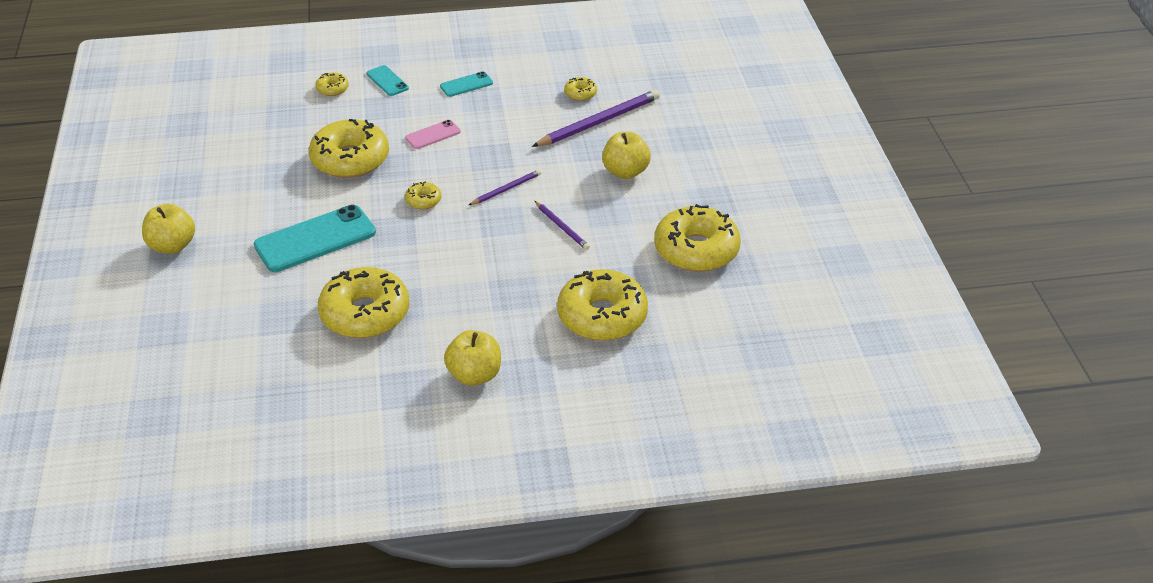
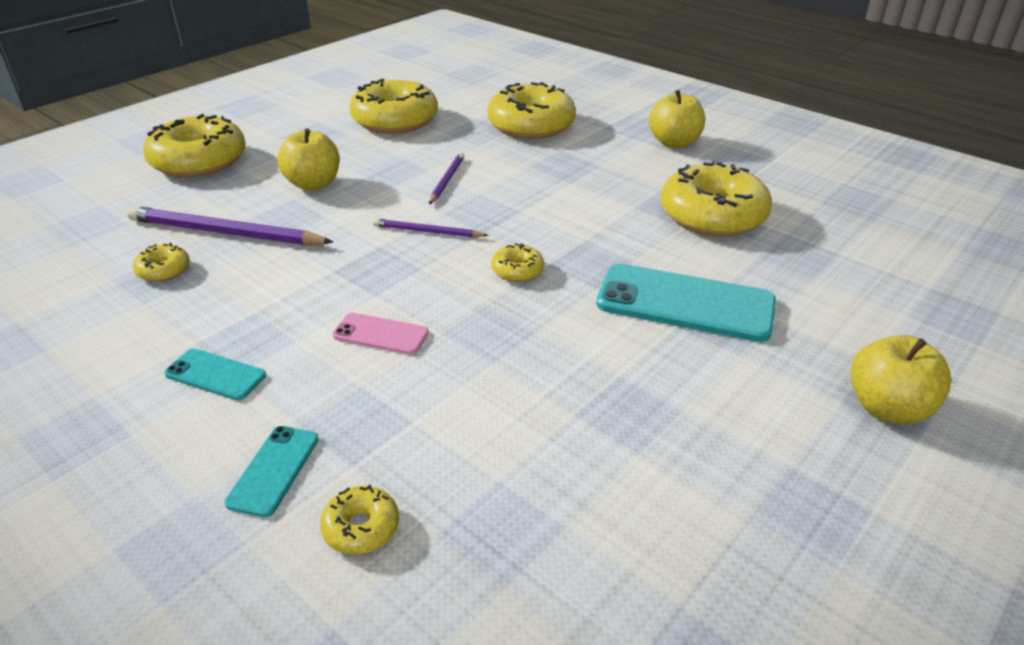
camera: 130 degrees left, 5 degrees down
yellow donut [309,119,389,178] -> yellow donut moved to [143,114,246,177]

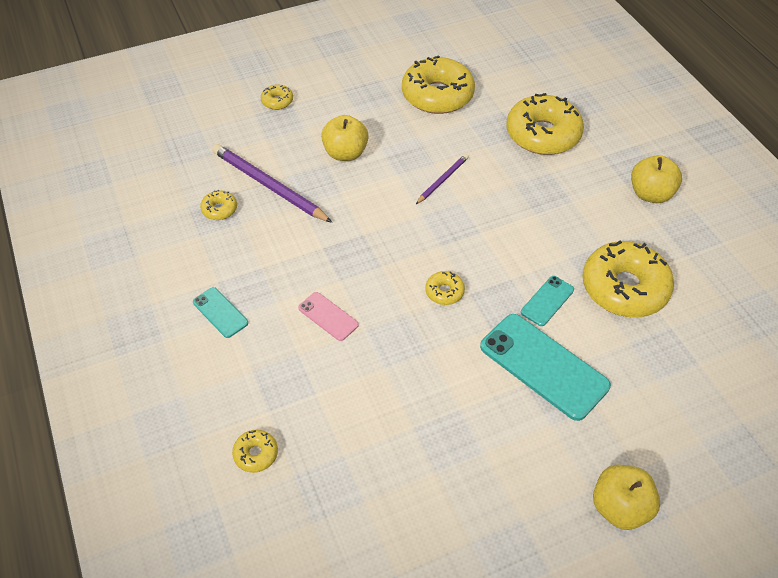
camera: 25 degrees right, 15 degrees up
yellow donut [143,114,246,177] -> yellow donut [261,84,293,110], size x0.44
turquoise phone [225,426,319,518] -> turquoise phone moved to [521,276,574,326]
purple pencil [373,218,489,238] -> none

